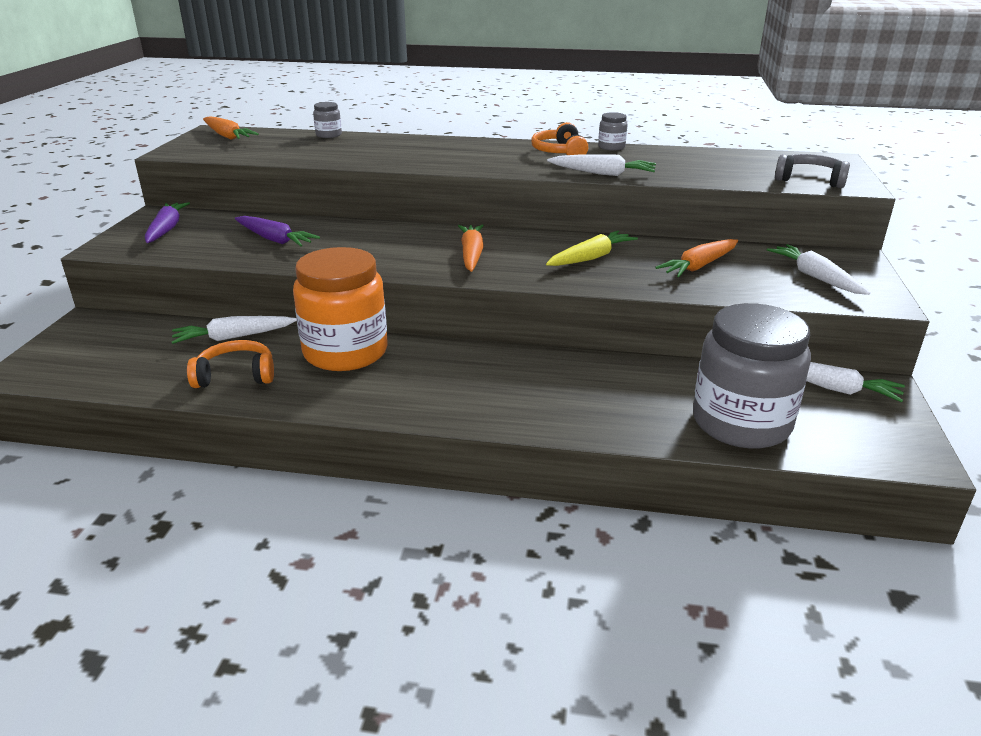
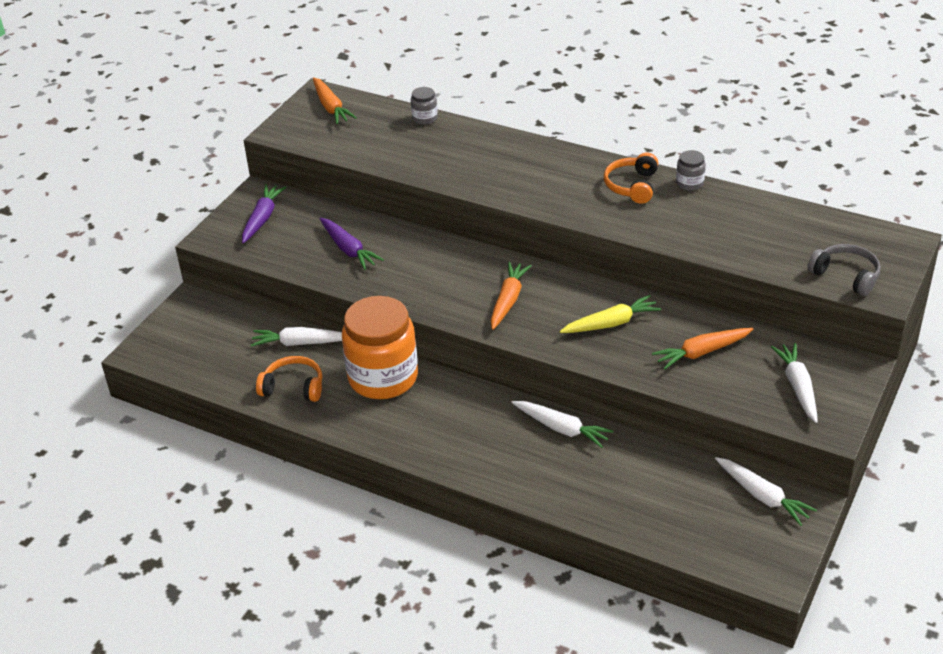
camera: 20 degrees right, 10 degrees up
white carrot [547,154,656,176] -> white carrot moved to [511,401,613,448]
grey jar [693,303,811,449] -> none

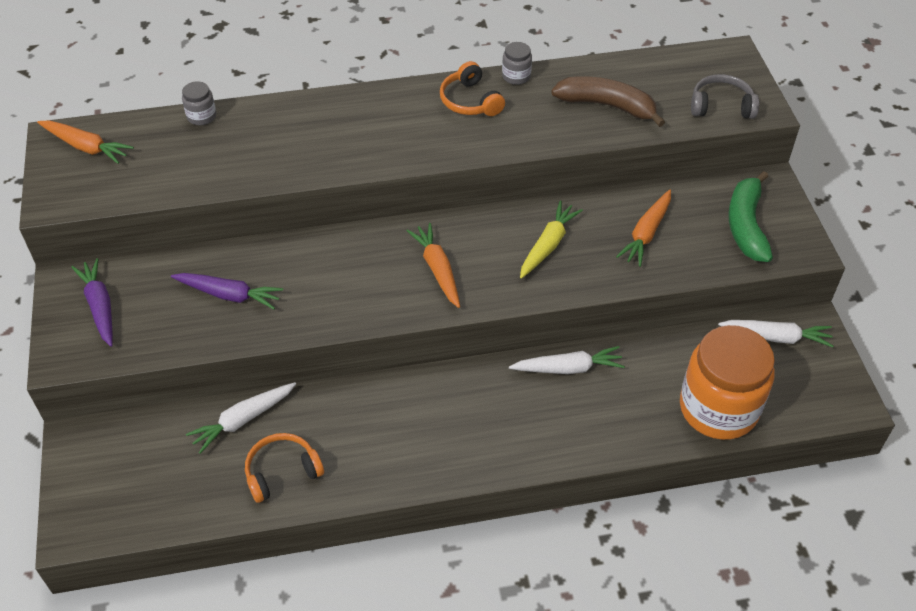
camera: 40 degrees left, 10 degrees up
orange jar [342,296,418,399] -> orange jar moved to [680,325,775,440]
white carrot [771,343,818,423] -> green banana [728,171,773,262]
none -> brown banana [551,76,665,127]

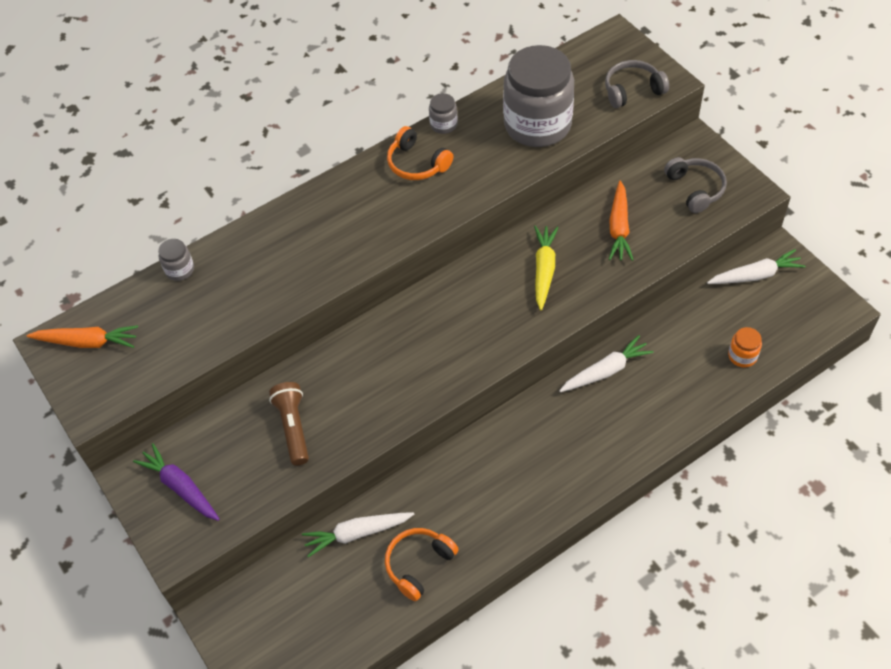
camera: 20 degrees left, 5 degrees up
purple carrot [171,273,283,309] -> brown flashlight [269,382,309,466]
white carrot [186,382,296,454] -> white carrot turned 45 degrees clockwise [302,512,414,557]
orange carrot [406,223,460,308] -> none
brown banana [551,76,665,127] -> grey jar [503,45,574,147]
orange jar [680,325,775,440] -> orange jar [728,327,762,367], size x0.41
green banana [728,171,773,262] -> grey headphones [664,157,727,213]

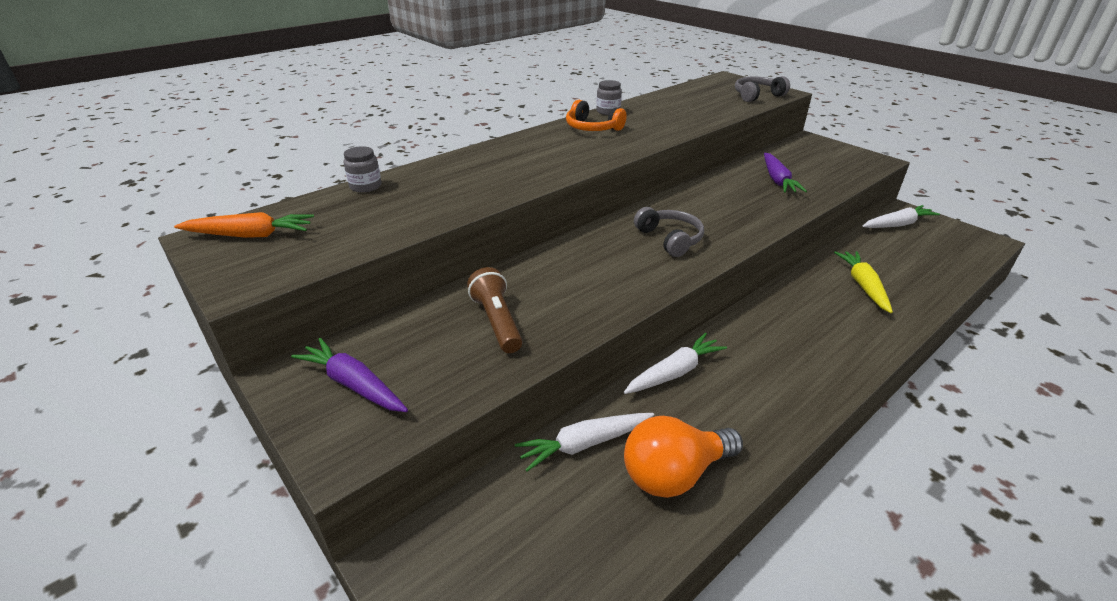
camera: 10 degrees left, 20 degrees down
orange headphones [385,528,459,601] -> orange light bulb [624,416,743,498]
grey jar [503,45,574,147] -> none
yellow carrot [534,226,558,310] -> yellow carrot moved to [834,251,893,313]
white carrot [559,335,653,392] -> white carrot moved to [624,333,727,394]
orange carrot [609,181,633,261] -> purple carrot [764,153,807,193]
grey headphones [664,157,727,213] -> grey headphones moved to [634,207,704,257]
orange jar [728,327,762,367] -> none

